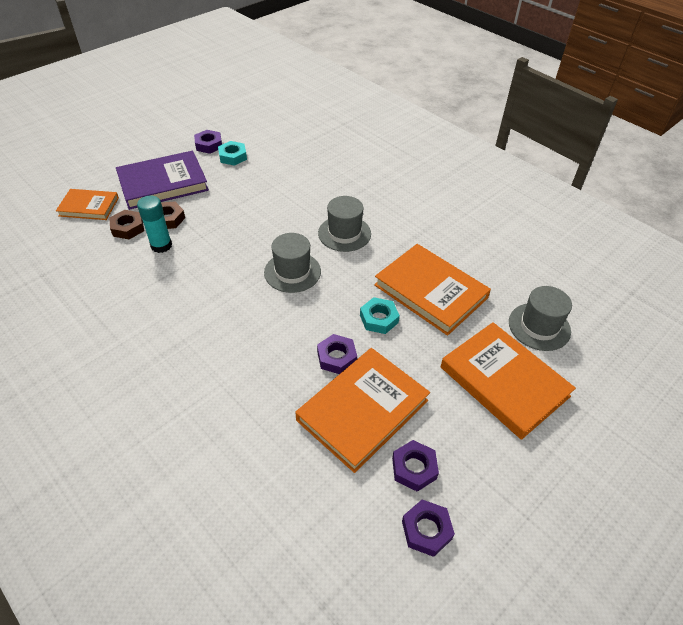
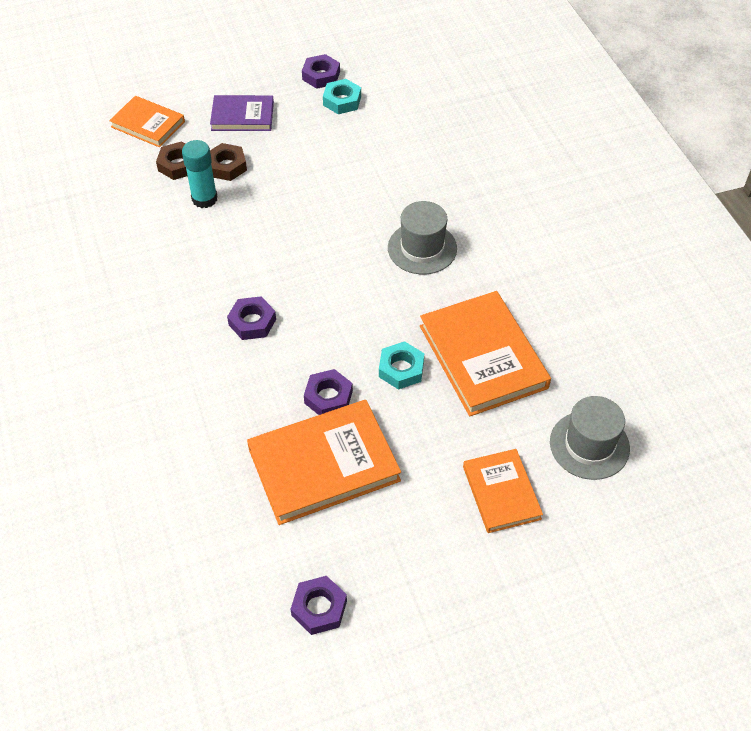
camera: 25 degrees right, 5 degrees up
purple book [116,151,209,210] -> purple book [210,95,274,131], size x0.60
grey hat [264,233,321,293] -> none
purple nut [392,440,439,492] -> purple nut moved to [227,296,276,340]
orange book [441,322,576,440] -> orange book [463,449,543,533], size x0.60

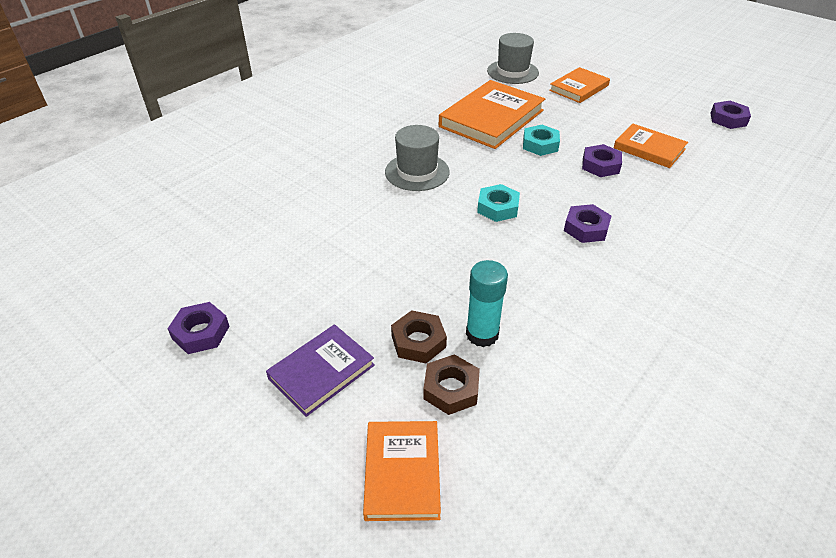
camera: 120 degrees left, 10 degrees down
purple book [210,95,274,131] -> purple book turned 75 degrees clockwise [266,324,375,417]
orange book [247,400,401,525] -> orange book [614,124,688,168], size x0.60
turquoise nut [323,79,361,114] -> turquoise nut moved to [477,184,520,222]

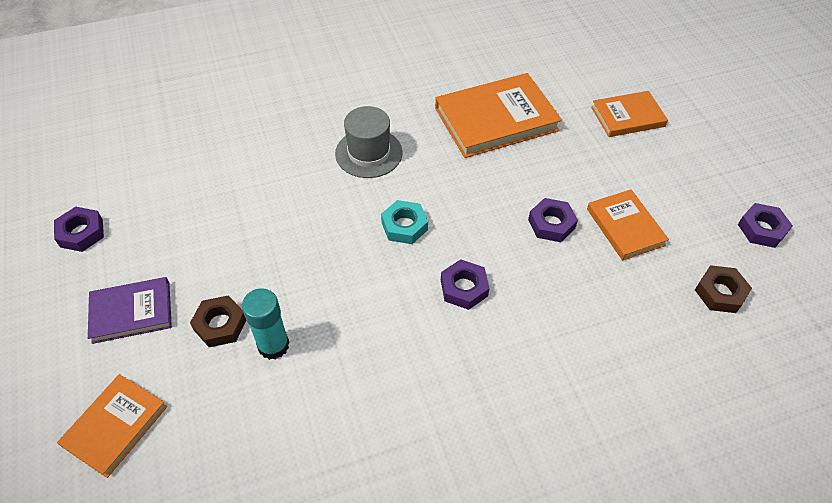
camera: 30 degrees right, 10 degrees up
brown nut [423,354,480,415] -> brown nut moved to [695,265,752,313]
grey hat [487,33,539,84] -> none
turquoise nut [523,125,560,156] -> none

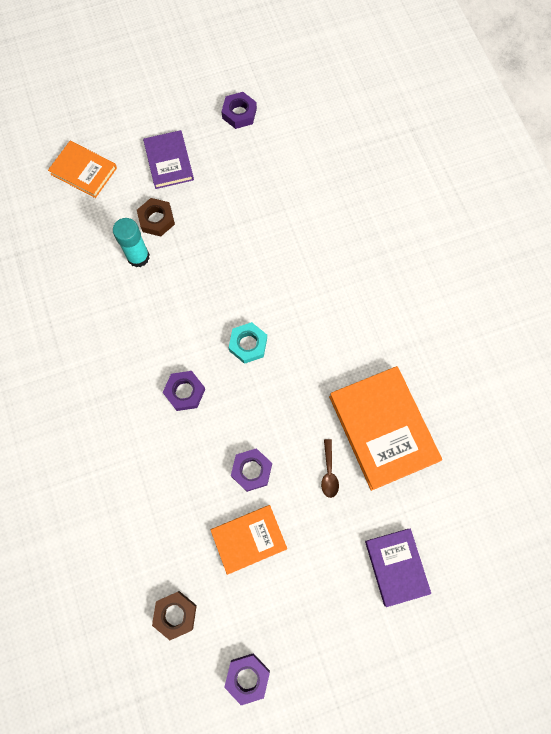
camera: 90 degrees right, 20 degrees up
grey hat [335,106,403,178] -> none
orange book [591,91,668,137] -> purple book [365,528,431,607]
none -> brown spoon [321,439,339,498]

